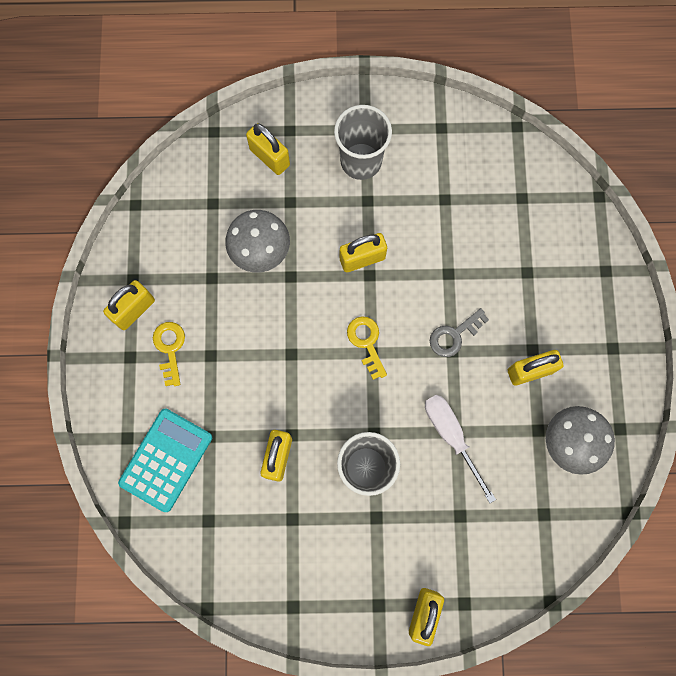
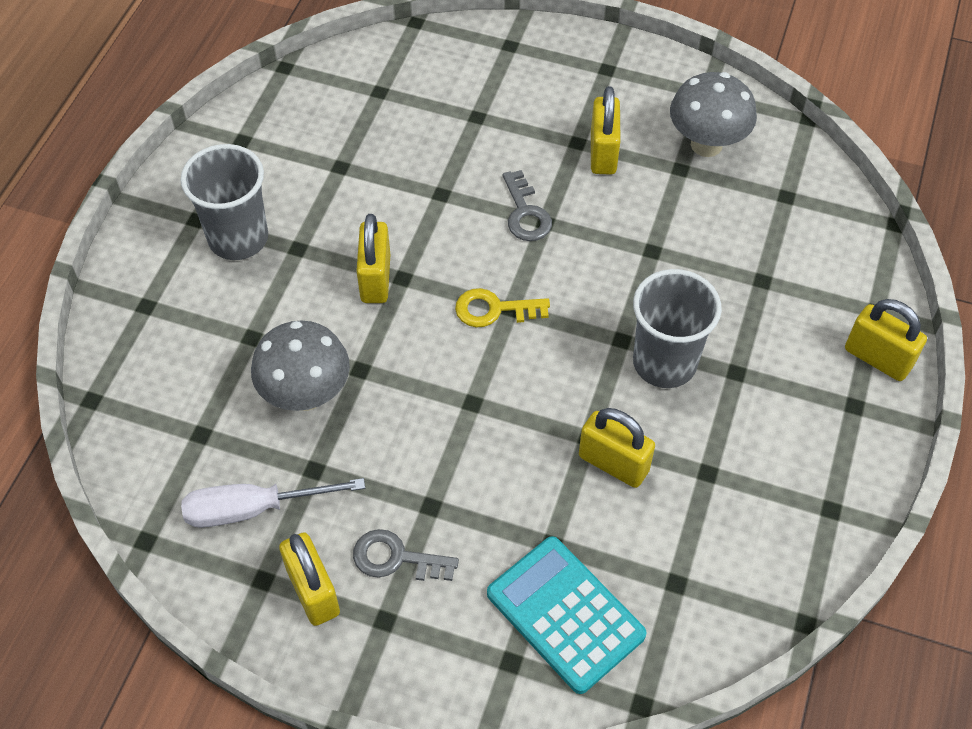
camera: 70 degrees left, 20 degrees down
yellow key [153,322,185,386] -> grey key [353,529,459,581]
yellow padlock [246,123,290,175] -> none
white screwdriver [425,395,496,503] -> white screwdriver moved to [181,478,365,528]

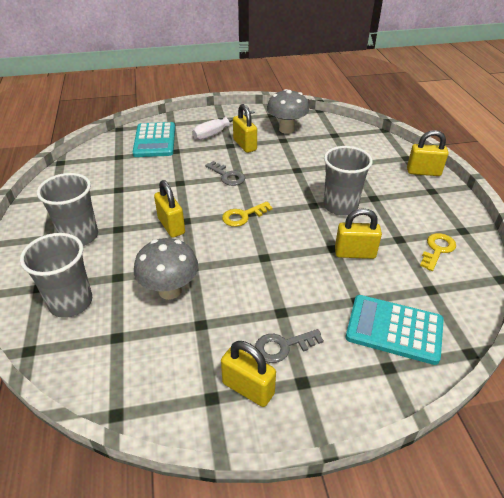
camera: 30 degrees left, 15 degrees down
white screwdriver [181,478,365,528] -> white screwdriver moved to [192,110,255,140]
none -> grey cup [20,233,92,318]
none -> turquoise calculator [133,122,175,157]
none -> yellow key [420,233,456,271]

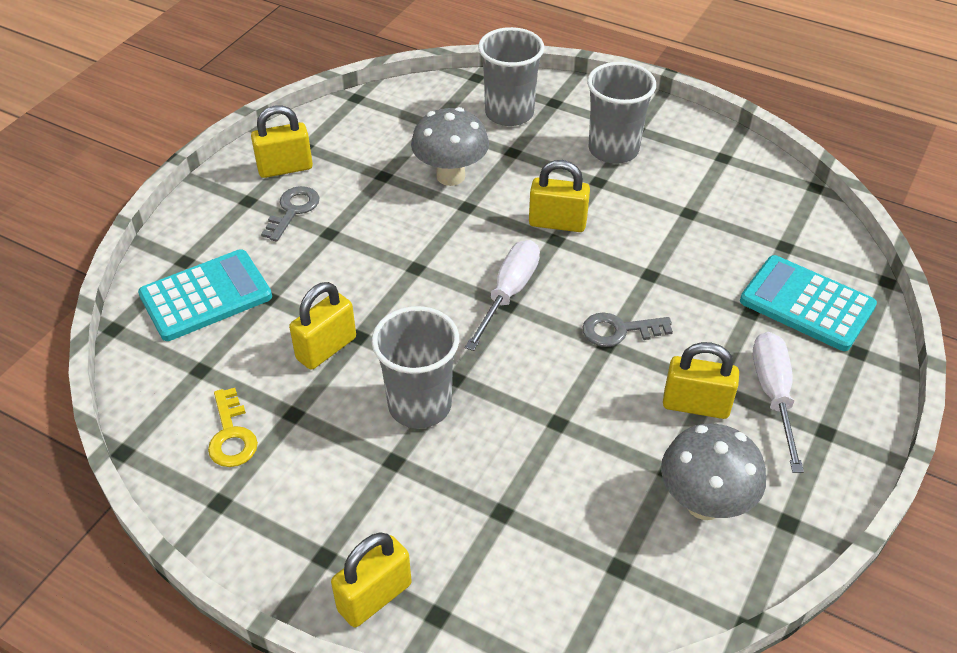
camera: 130 degrees right, 5 degrees up
yellow key [222,202,273,227] -> white screwdriver [465,240,540,351]

